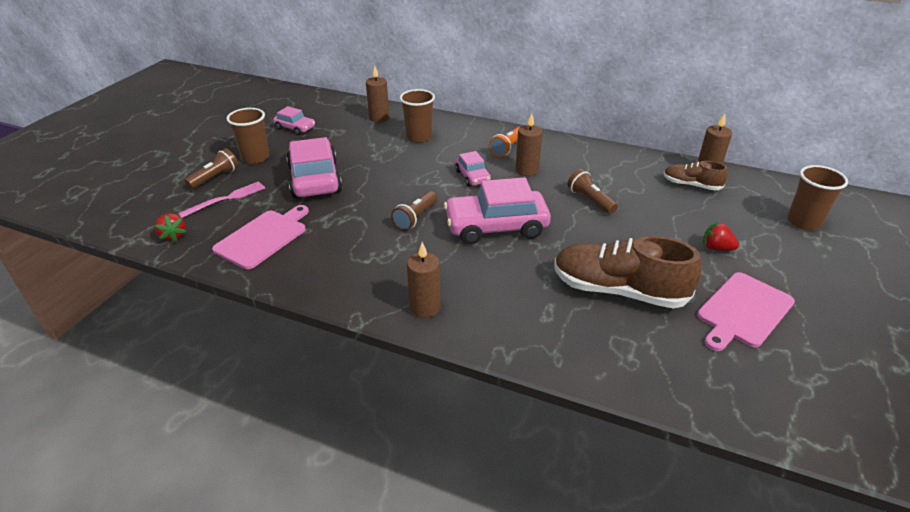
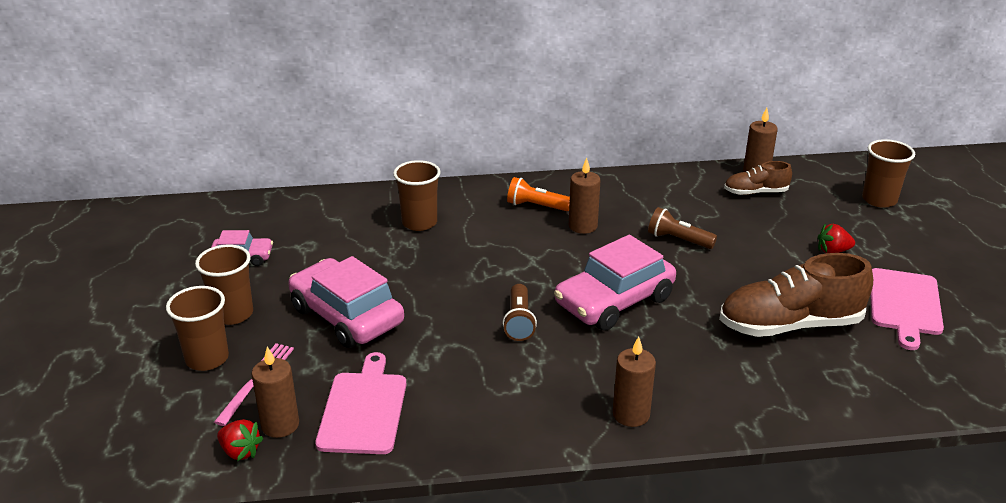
camera: 30 degrees left, 5 degrees down
brown flashlight [184,149,239,189] -> brown cup [166,286,229,371]
brown candle [366,66,389,122] -> brown candle moved to [251,346,299,438]
pink car [455,151,491,187] -> none
orange flashlight [489,127,520,157] -> orange flashlight turned 105 degrees clockwise [507,177,570,211]

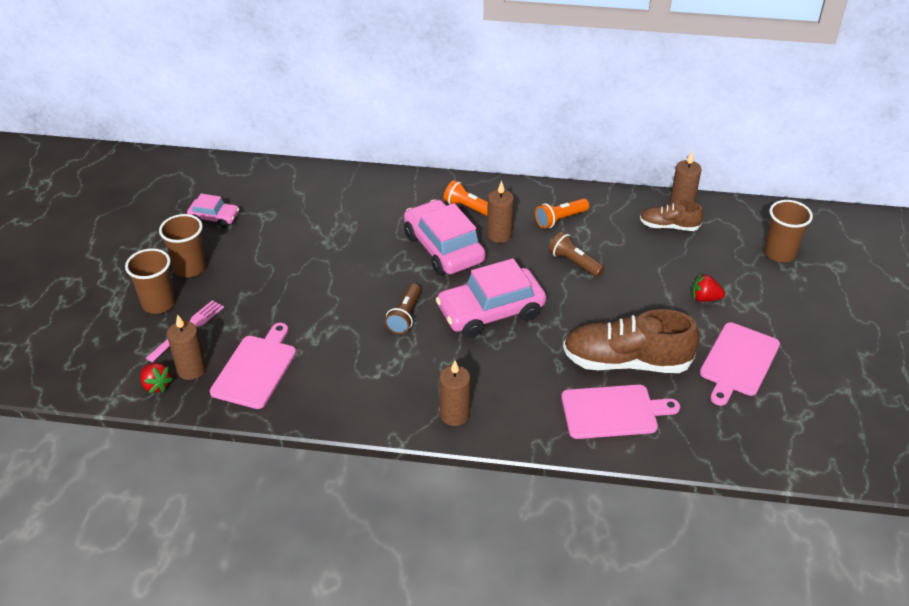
camera: 15 degrees right, 10 degrees up
pink car [288,256,404,348] -> pink car moved to [404,199,486,275]
brown cup [393,160,441,231] -> none
none -> orange flashlight [535,198,589,229]
none -> pink cutting board [561,384,680,439]

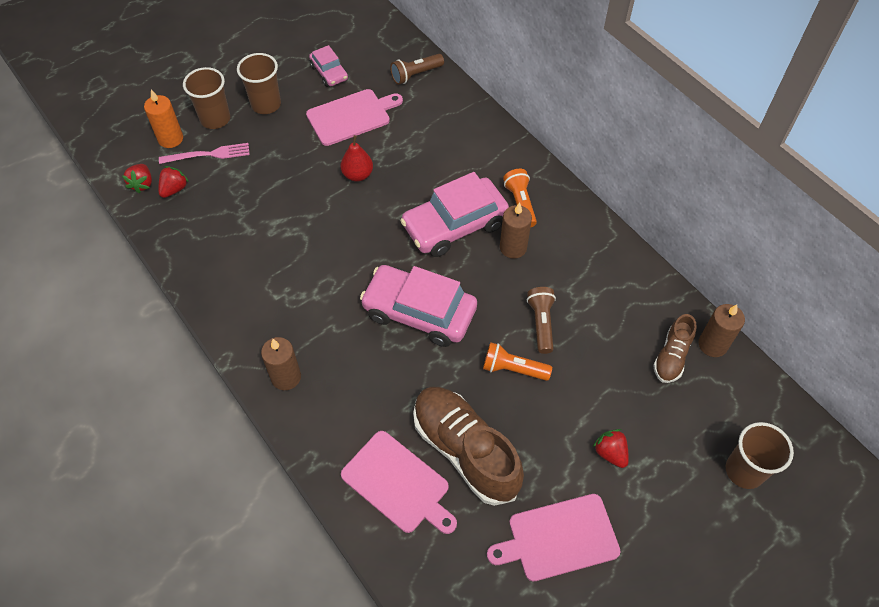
camera: 45 degrees right, 15 degrees up
brown candle [167,315,206,380] -> red strawberry [158,166,189,198]
pink cutting board [210,323,296,409] -> pink cutting board moved to [306,89,403,146]
brown flashlight [385,283,421,334] -> brown flashlight moved to [390,54,444,85]
pink car [404,199,486,275] -> pink car turned 135 degrees counterclockwise [400,172,509,257]
orange flashlight [535,198,589,229] -> orange flashlight moved to [483,342,552,381]
brown shoe [640,201,703,231] -> brown shoe turned 120 degrees counterclockwise [653,314,696,383]
none -> orange candle [144,90,183,148]
none -> red pear [340,135,373,182]

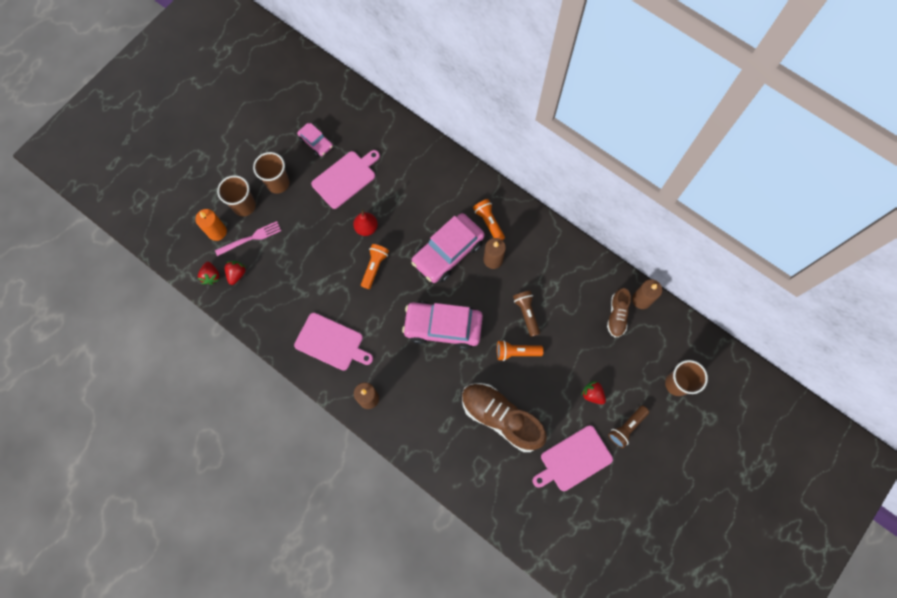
camera: 15 degrees left, 15 degrees up
pink cutting board [341,431,457,534] -> pink cutting board moved to [294,313,373,371]
brown flashlight [390,54,444,85] -> brown flashlight moved to [608,405,649,448]
none -> orange flashlight [361,244,389,289]

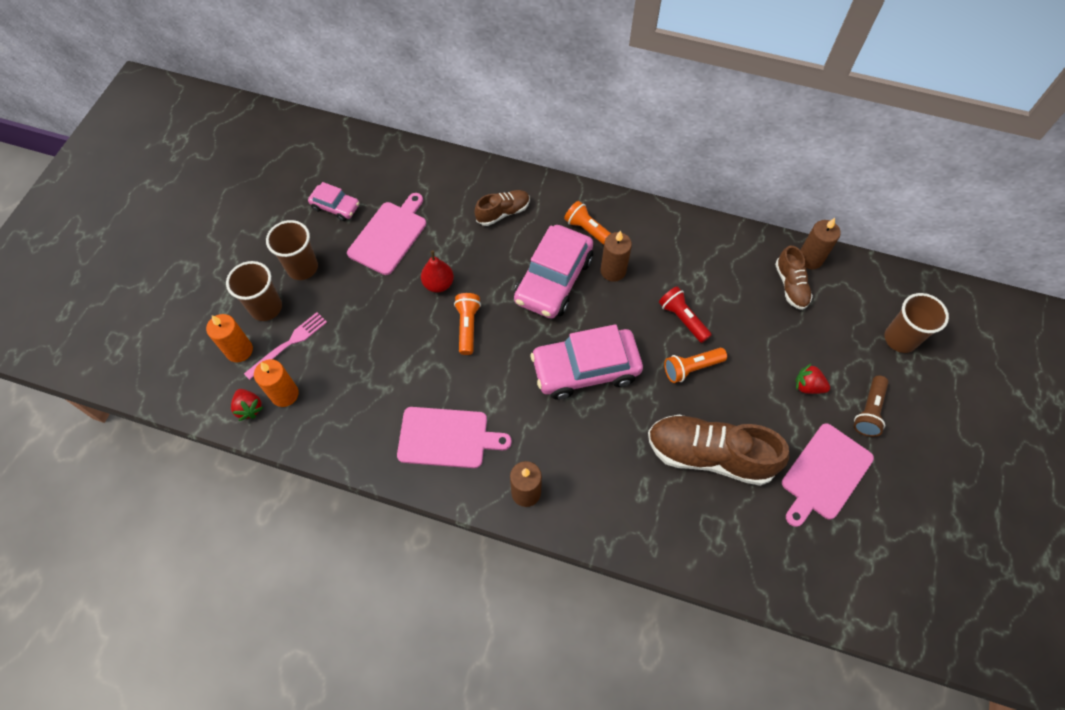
camera: 20 degrees left, 10 degrees down
red strawberry [225,261,247,285] -> orange candle [254,359,299,407]
brown flashlight [513,291,540,337] -> red flashlight [659,286,712,343]
none -> brown shoe [474,190,530,226]

